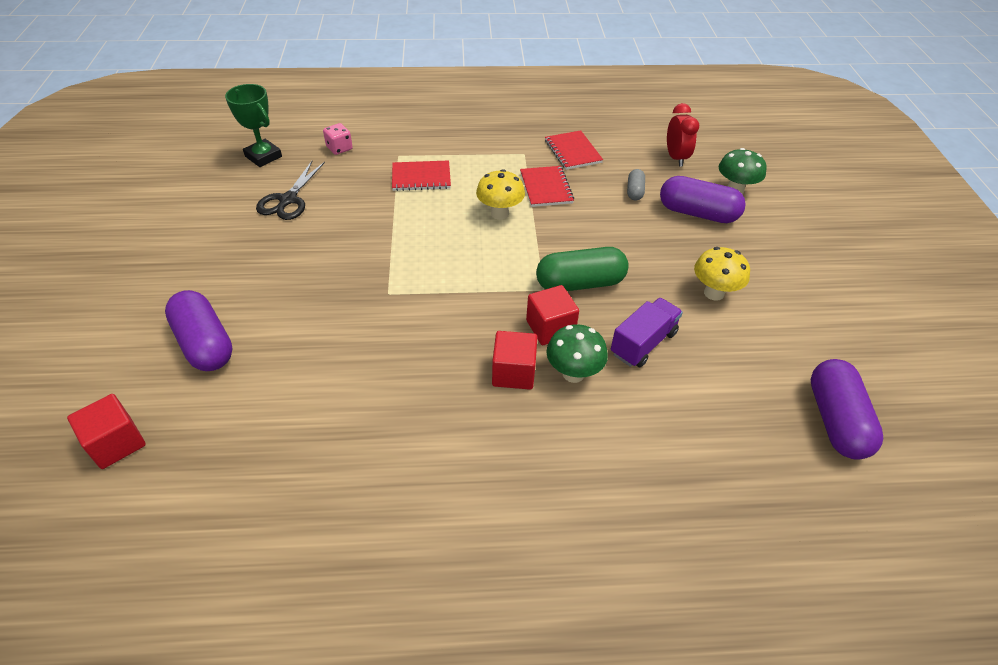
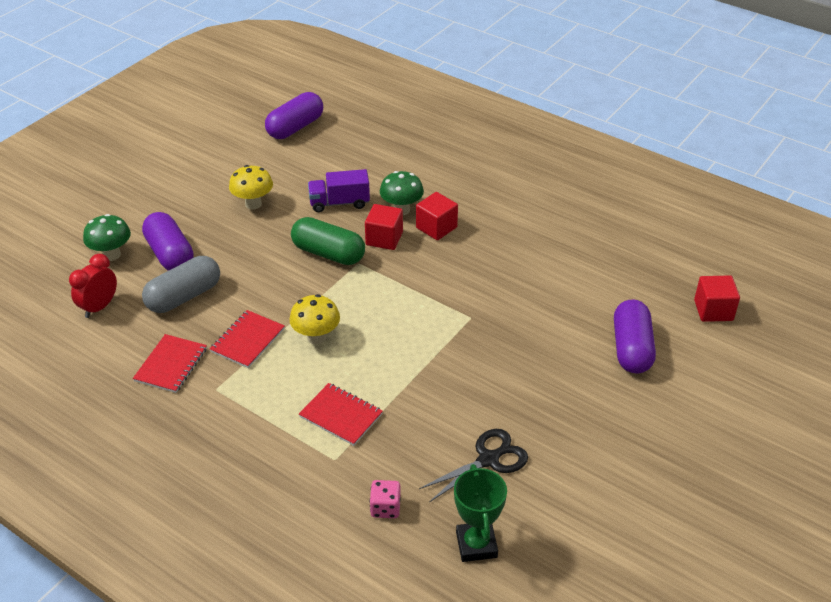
camera: 140 degrees left, 5 degrees down
grey capsule [627,169,645,200] -> grey capsule [142,256,220,313], size x1.98

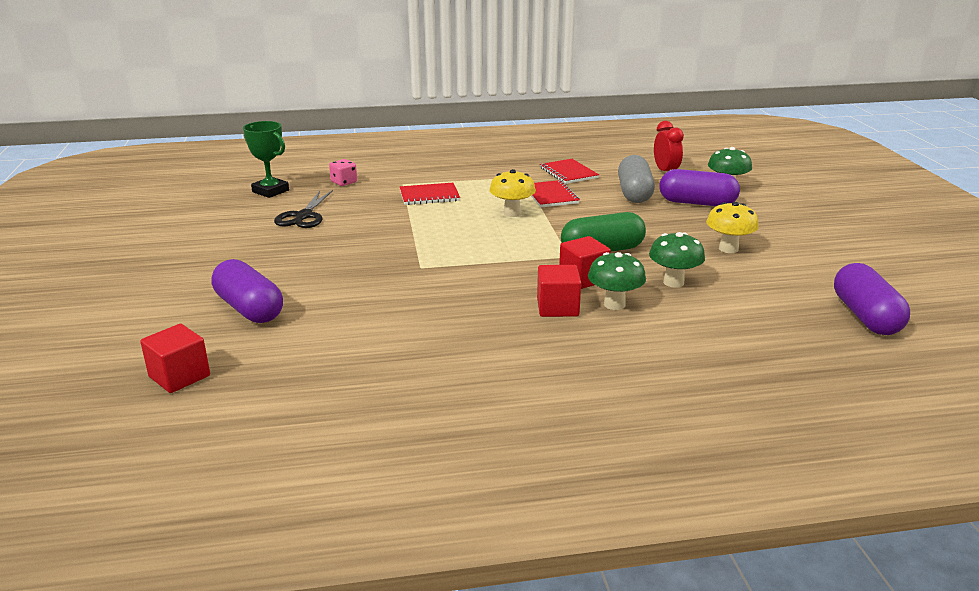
camera: 135 degrees right, 15 degrees down
purple truck [308,169,370,212] -> green mushroom [649,232,705,288]

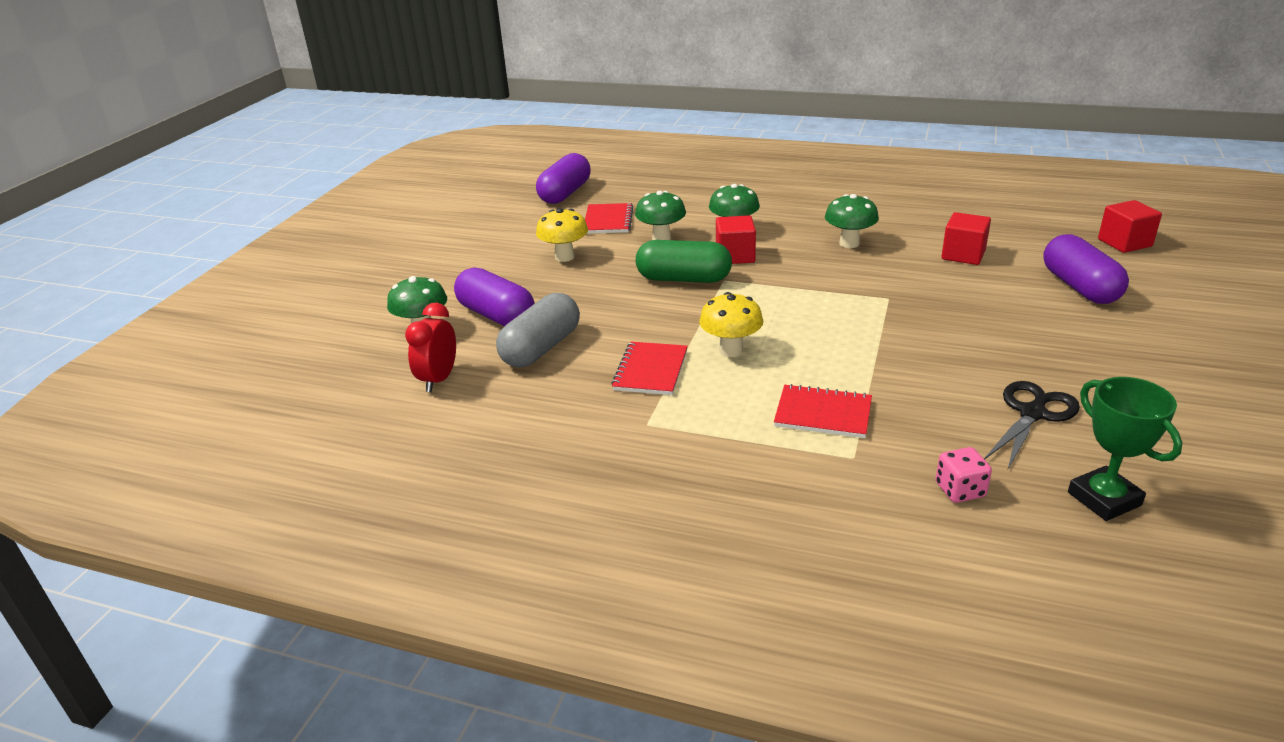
camera: 150 degrees left, 5 degrees up
red cube [537,265,581,317] -> red cube moved to [941,212,991,265]
red notebook [540,159,599,184] -> red notebook moved to [585,203,633,234]
none -> green mushroom [825,194,879,248]

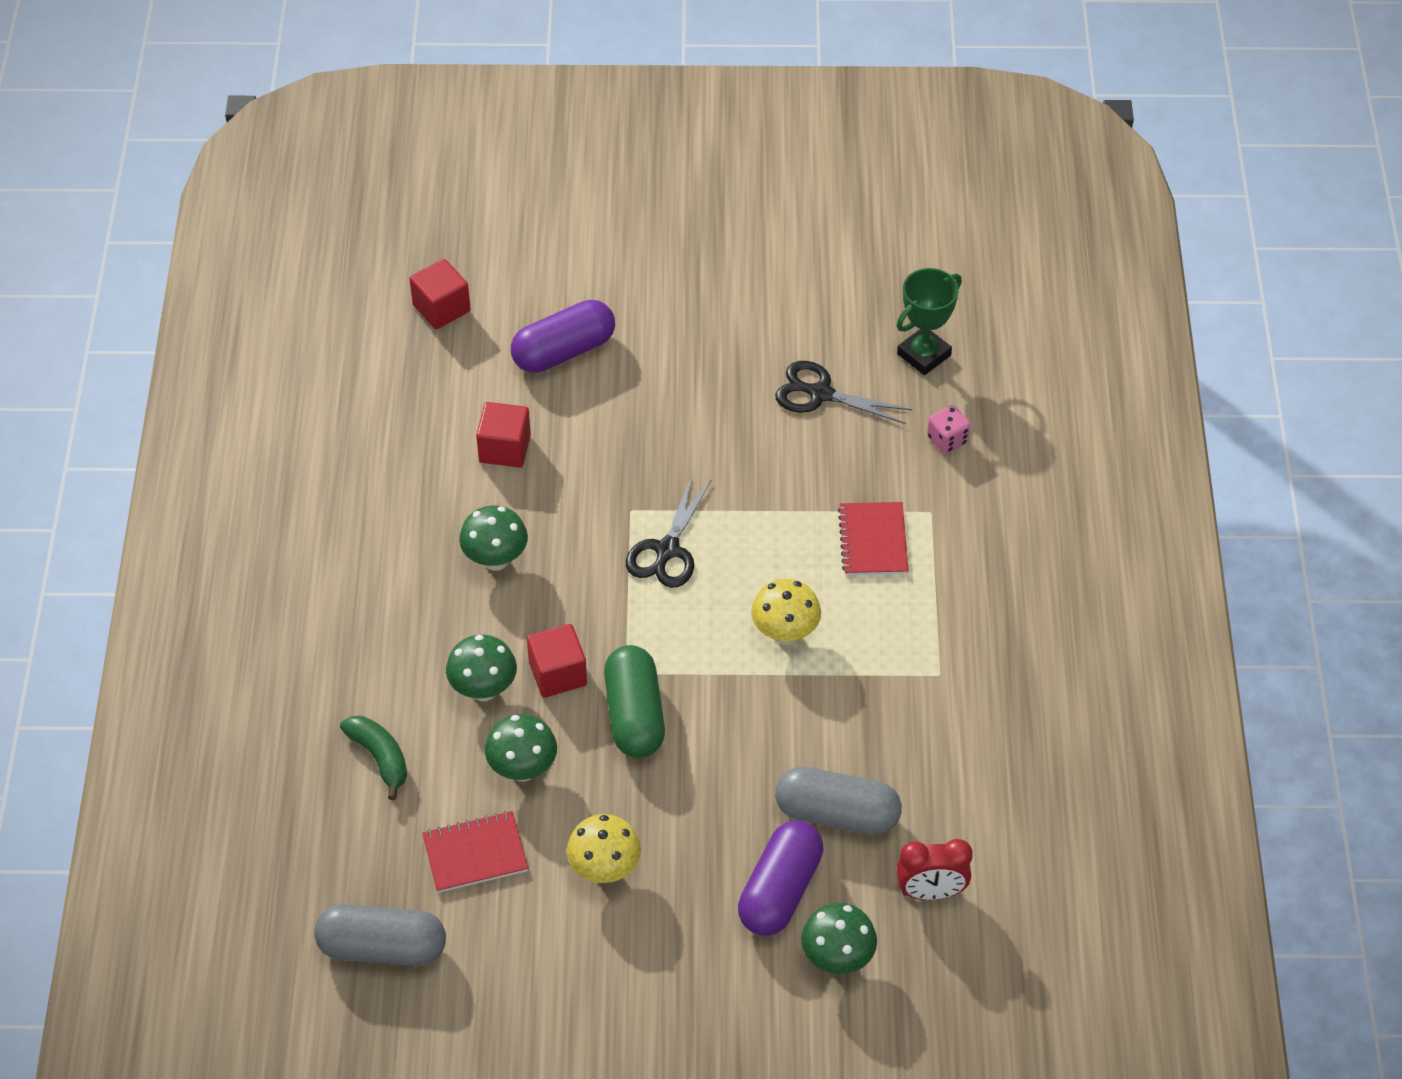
camera: 110 degrees left, 20 degrees up
purple capsule [536,153,591,204] -> grey capsule [314,904,446,966]
red notebook [611,342,688,395] -> none
none -> green banana [340,716,407,800]
none -> black scissors [626,476,712,588]

